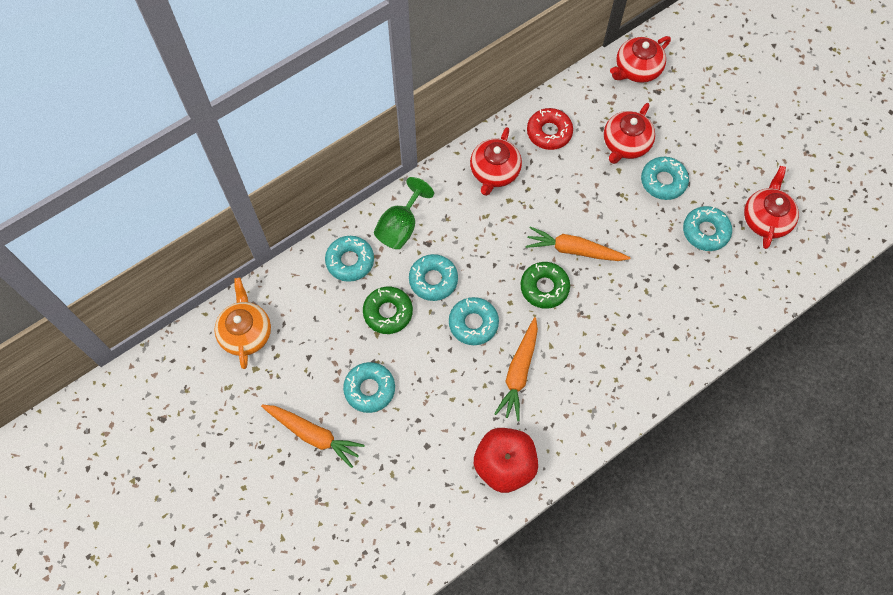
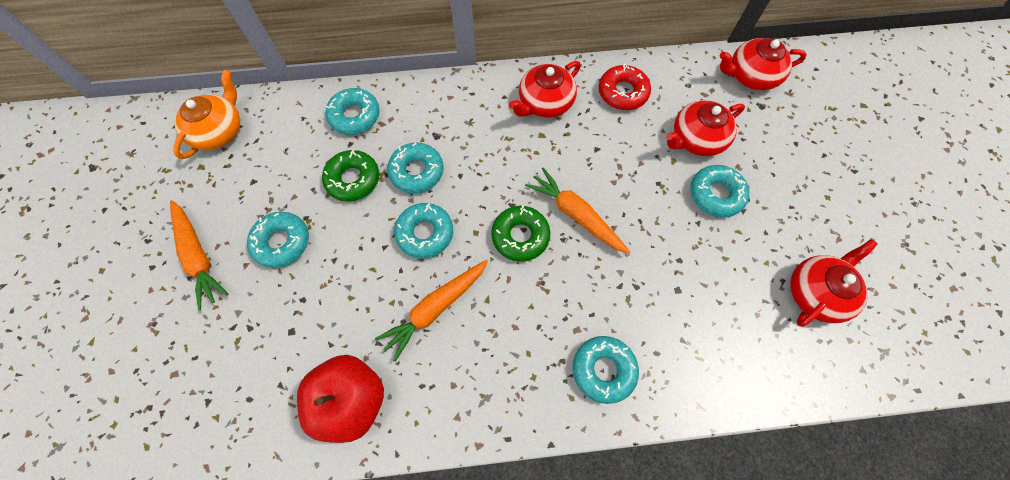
camera: 30 degrees right, 0 degrees up
green goblet [374,177,434,249] -> none
turquoise donut [683,206,732,251] -> turquoise donut moved to [572,336,639,404]

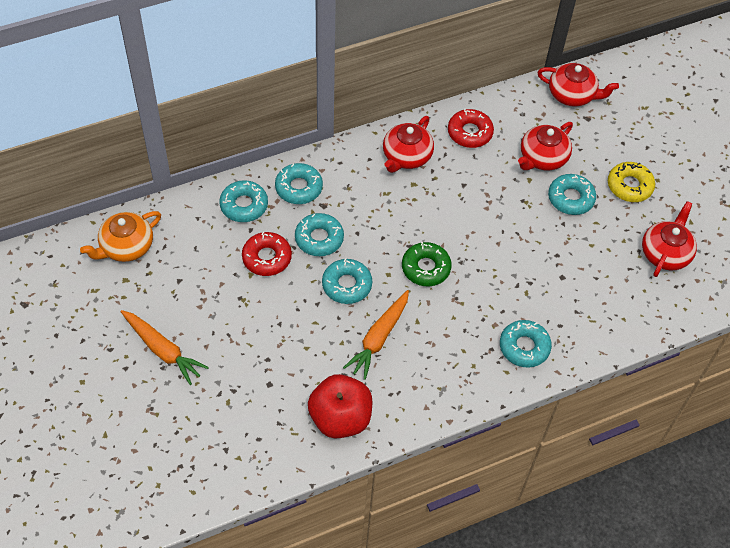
camera: 20 degrees left, 10 degrees down
orange teapot [173,70,240,159] -> orange teapot turned 135 degrees counterclockwise [80,211,161,262]
turquoise donut [247,212,309,268] -> turquoise donut moved to [275,163,323,204]
green donut [322,150,379,202] -> red donut [242,232,292,276]
orange carrot [525,167,631,254] -> none
red teapot [720,38,807,90] -> red teapot turned 135 degrees counterclockwise [537,63,619,107]
none -> yellow donut [608,162,655,202]

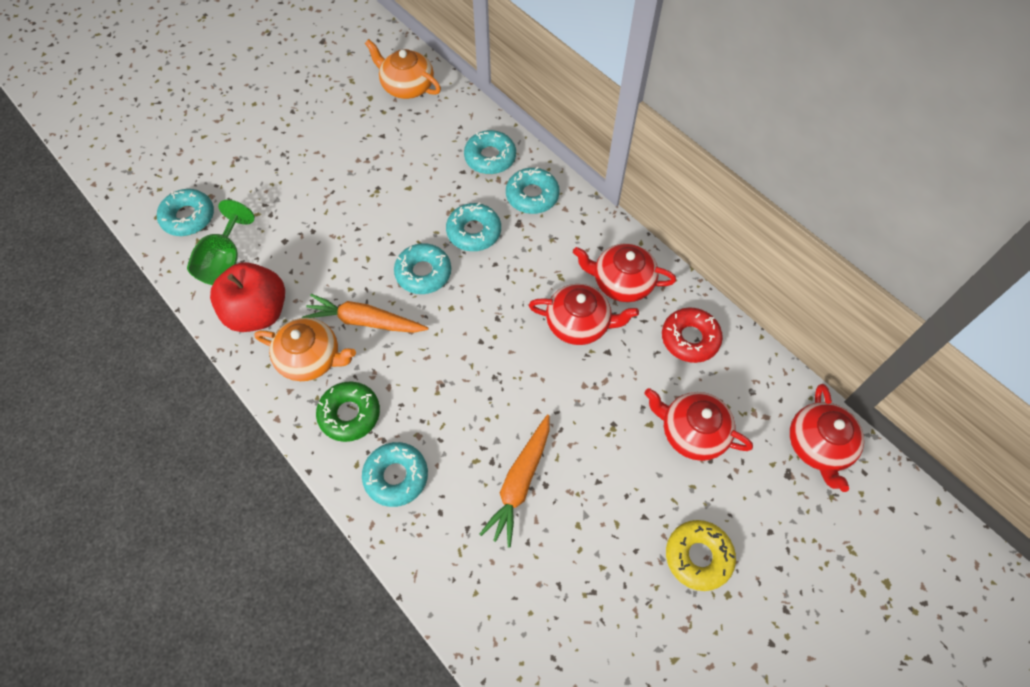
camera: 75 degrees right, 5 degrees up
orange carrot [120,310,209,385] -> orange carrot moved to [479,415,550,548]
red donut [242,232,292,276] -> none
green donut [402,242,452,286] -> green donut moved to [316,381,380,442]
turquoise donut [548,174,596,215] -> turquoise donut moved to [157,189,214,236]
red teapot [642,201,697,277] -> red teapot moved to [529,284,639,345]
none -> green goblet [187,200,255,285]
none -> orange teapot [255,318,356,381]

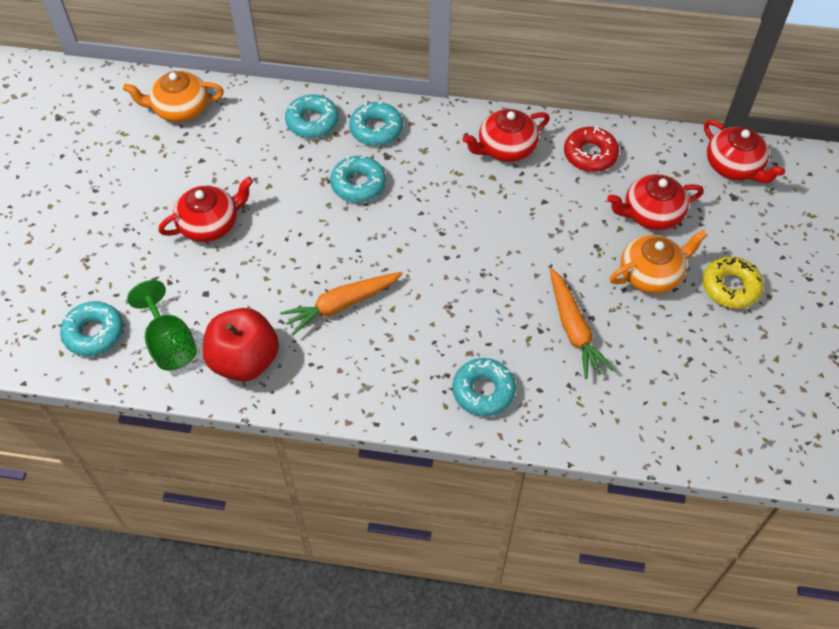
camera: 40 degrees left, 5 degrees down
orange teapot [255,318,356,381] -> orange teapot moved to [610,229,707,294]
green donut [316,381,380,442] -> none
turquoise donut [394,243,451,294] -> none
red teapot [529,284,639,345] -> red teapot moved to [158,176,253,242]

